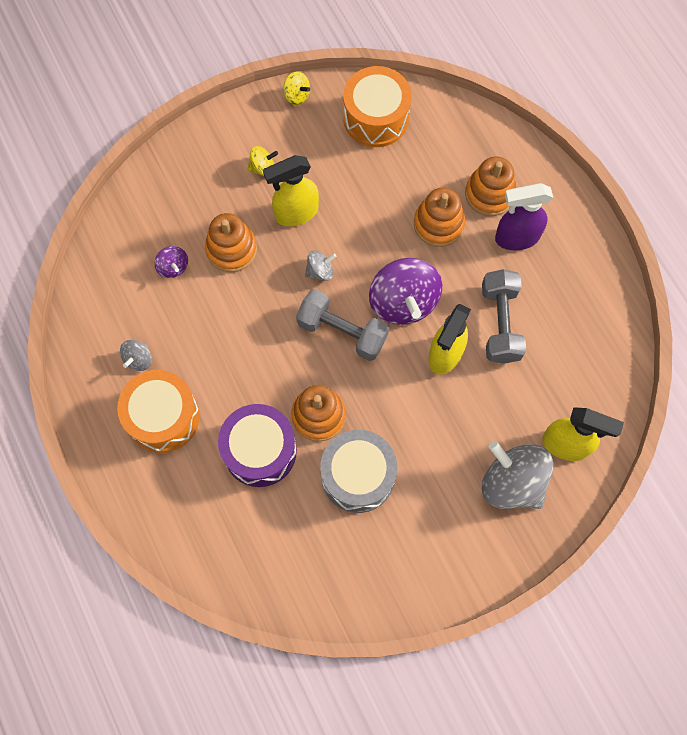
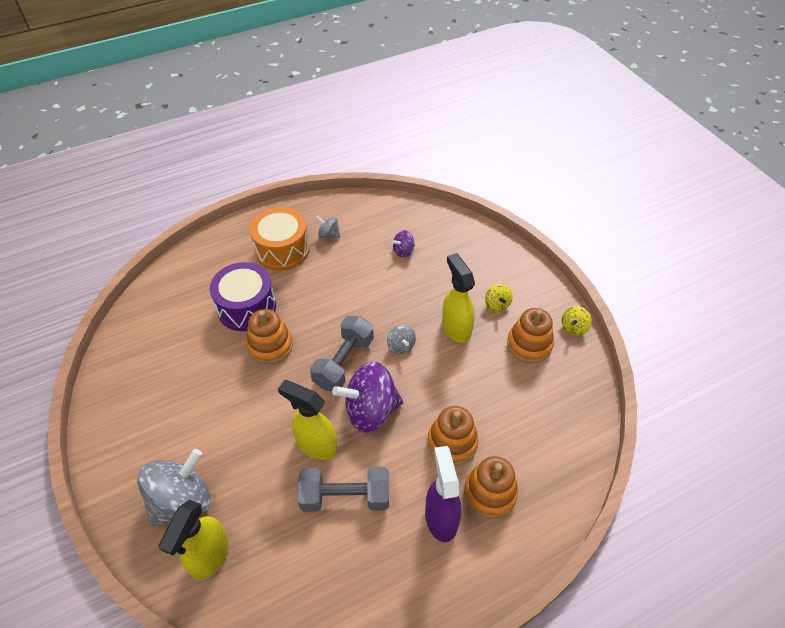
camera: 90 degrees right, 20 degrees down
orange stacking toy [205,213,257,272] -> orange stacking toy moved to [507,308,554,363]
grey drum [320,430,397,513] -> none
orange drum [343,66,412,147] -> none

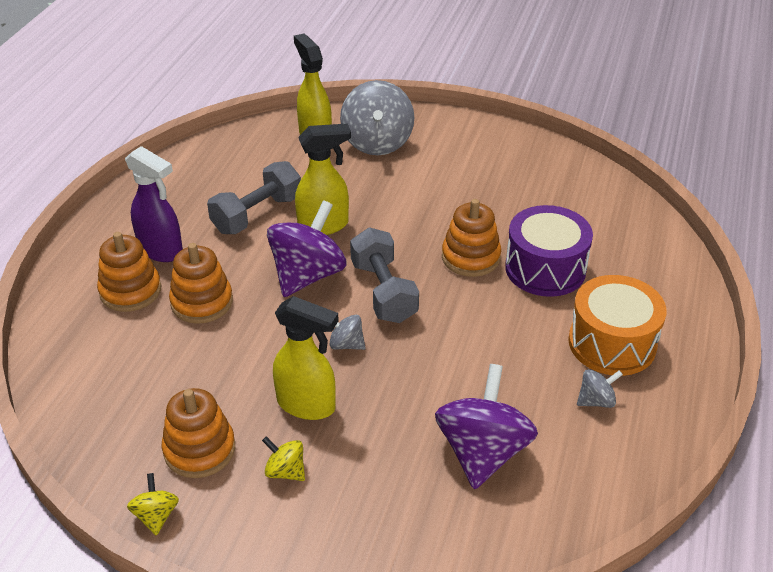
camera: 135 degrees right, 10 degrees down
purple spinning top [392,230,415,257] -> purple spinning top [435,364,538,489], size x2.13

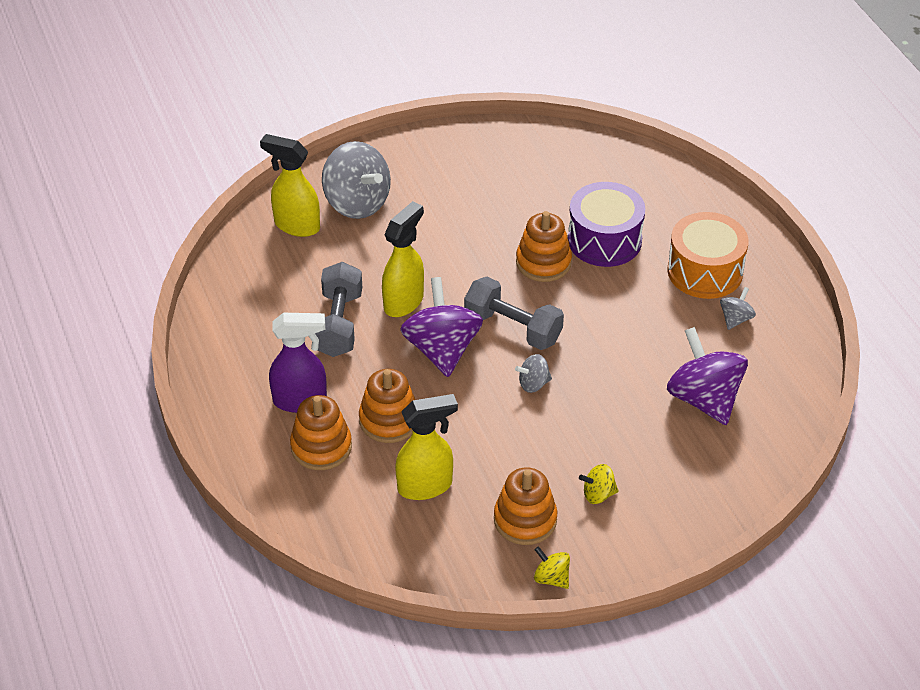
camera: 40 degrees left, 5 degrees up
yellow spray bottle [273,296,339,420] -> yellow spray bottle moved to [395,394,458,500]

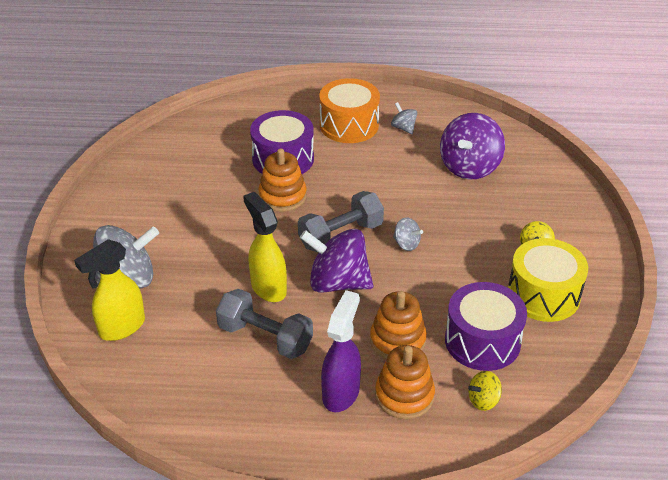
camera: 65 degrees left, 5 degrees down
yellow spray bottle [395,394,458,500] -> purple drum [445,282,527,371]
orange stacking toy [494,467,557,545] -> yellow drum [508,238,588,322]
grey spinning top [515,354,552,393] -> grey spinning top turned 60 degrees counterclockwise [393,217,423,251]
yellow spinning top [534,546,570,589] -> yellow spinning top moved to [468,371,502,411]
purple spinning top [667,327,748,425] -> purple spinning top turned 60 degrees counterclockwise [440,113,505,179]

